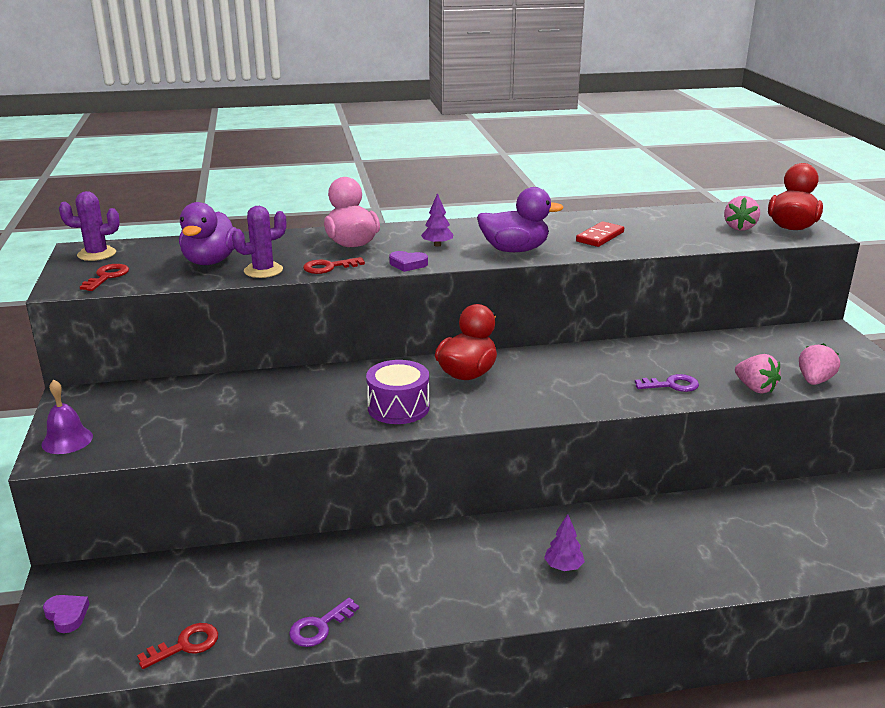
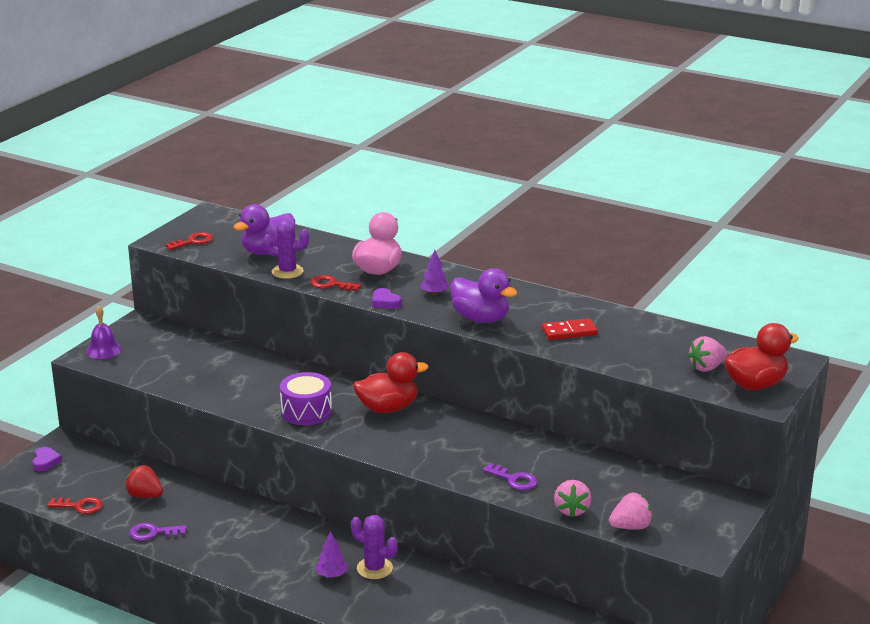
camera: 40 degrees right, 0 degrees up
purple cactus [59,191,120,261] -> purple cactus moved to [351,515,398,579]
none -> red strawberry [125,465,163,498]

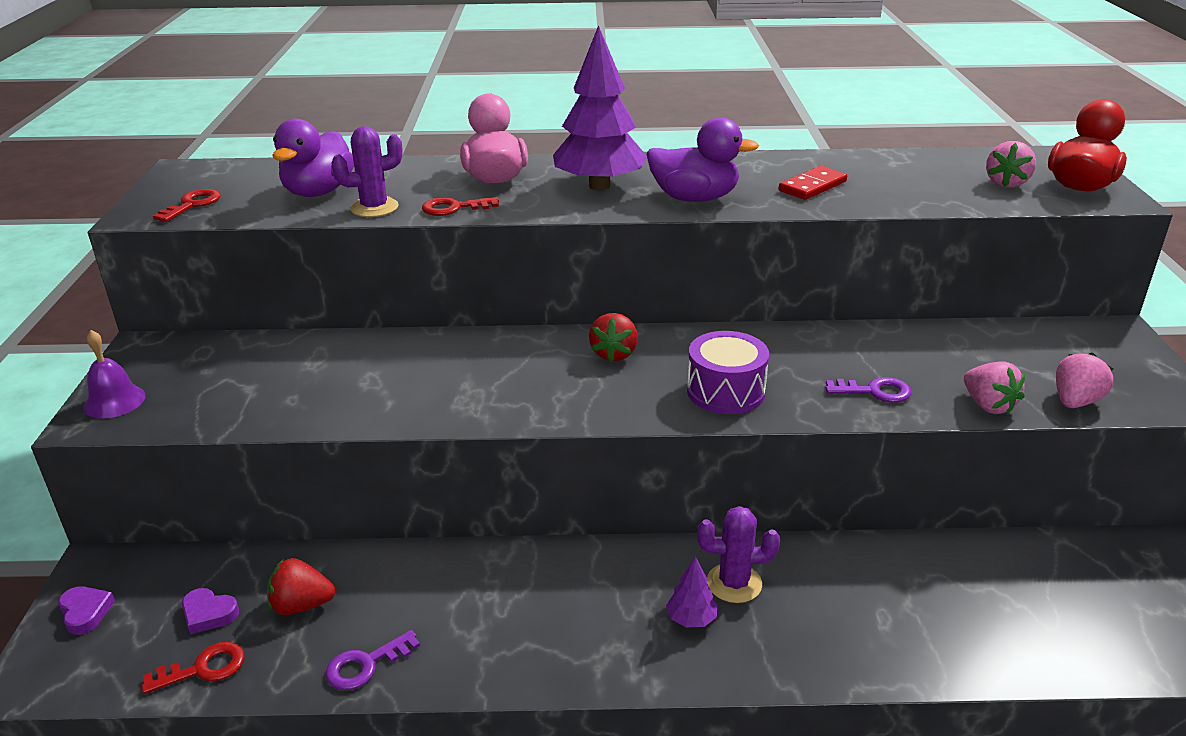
camera: 30 degrees left, 5 degrees up
purple drum [280,372,332,425] -> purple drum moved to [687,331,769,414]
red duck [353,352,428,413] -> red strawberry [589,313,638,362]
purple heart [372,288,401,309] -> purple heart moved to [182,588,239,634]
purple tree [420,250,449,295] -> purple tree [553,25,647,190], size x2.29

